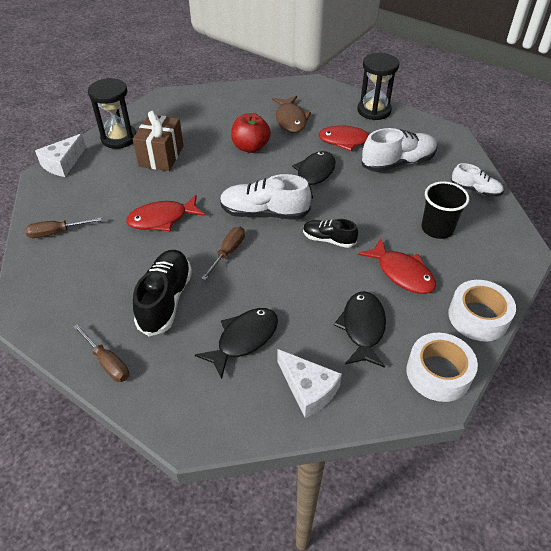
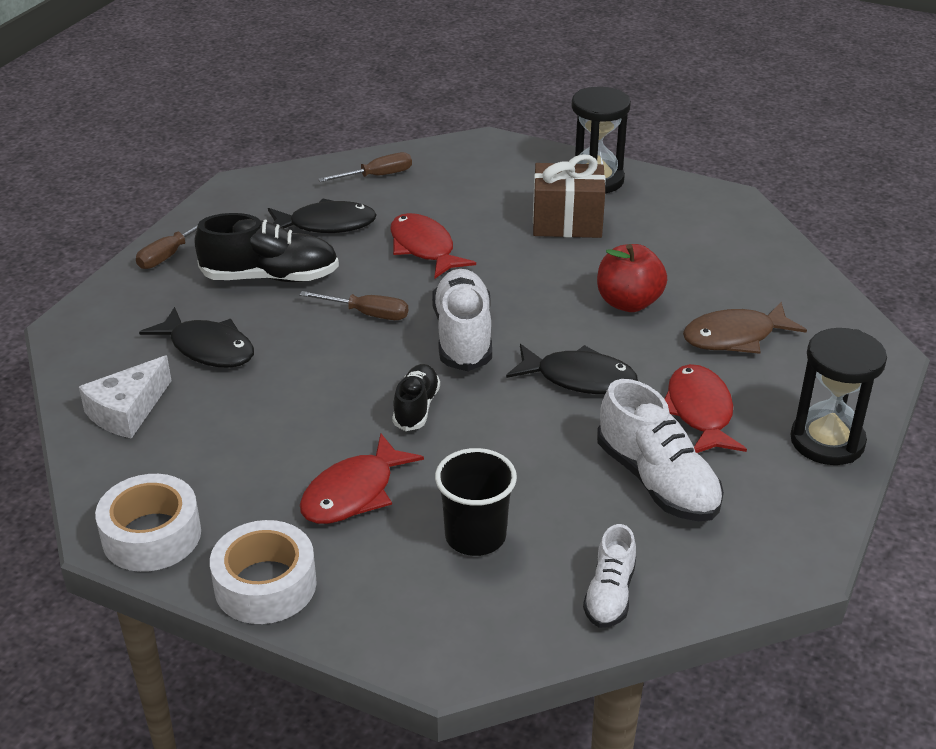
camera: 80 degrees right, 10 degrees down
brown screwdriver [25,217,102,238] -> brown screwdriver turned 90 degrees clockwise [318,152,412,182]
white cheese [35,134,86,177] -> none
black fish [334,291,386,368] -> black fish moved to [268,198,377,233]

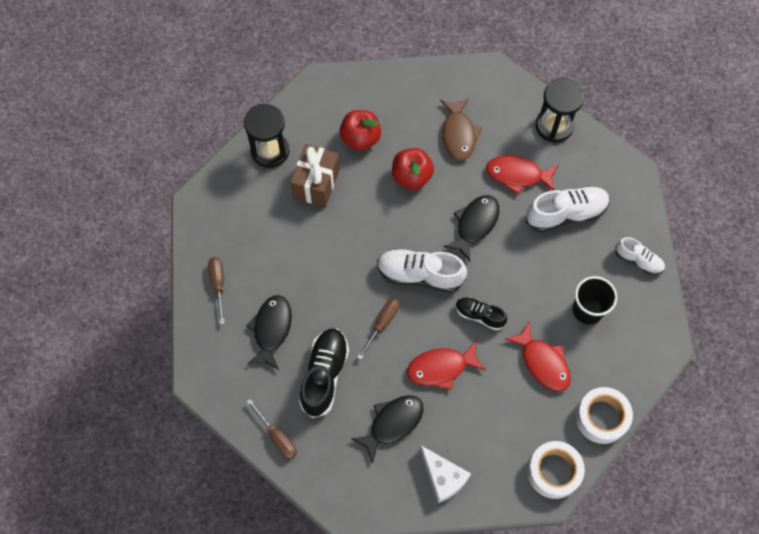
camera: 75 degrees left, 30 degrees up
red fish [390,213,476,279] -> red fish moved to [407,341,486,390]
none -> red apple [339,110,381,151]

